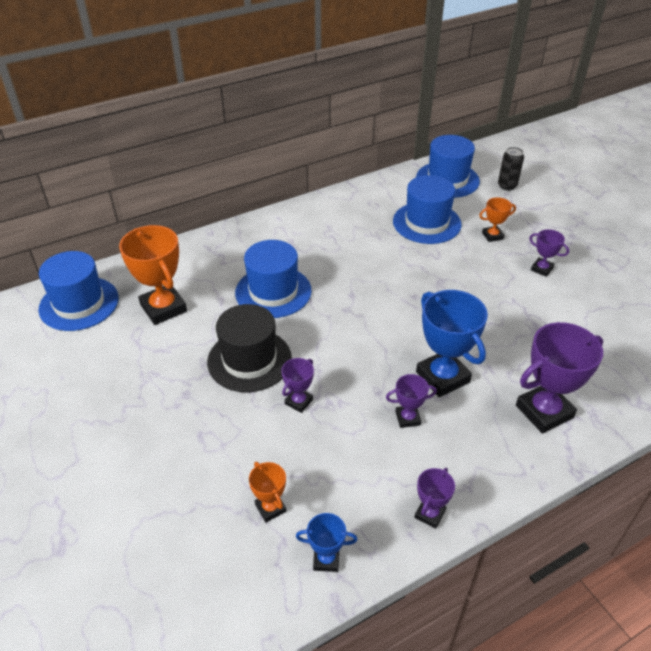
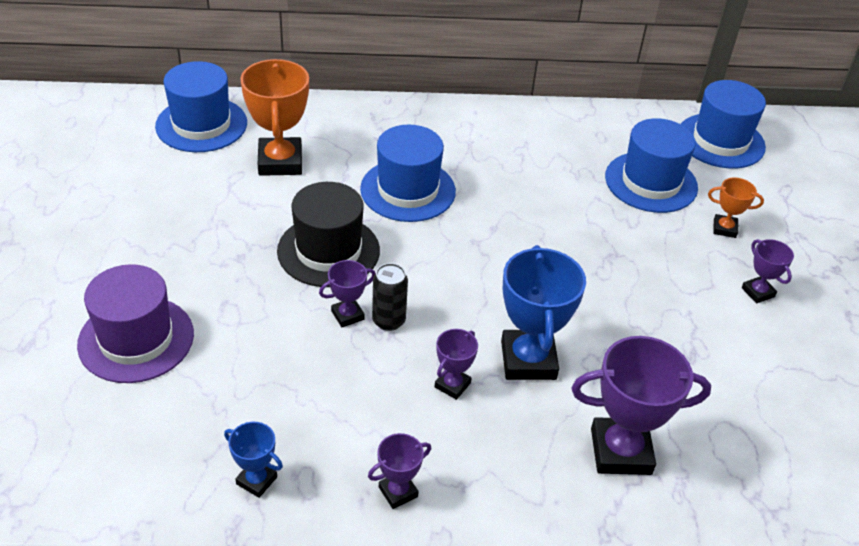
camera: 25 degrees right, 0 degrees up
orange trophy [249,462,286,522] -> none
purple trophy [386,374,437,428] -> purple trophy turned 75 degrees counterclockwise [435,329,478,400]
black can [498,147,524,191] -> black can moved to [372,263,408,331]
none -> purple hat [77,264,194,383]

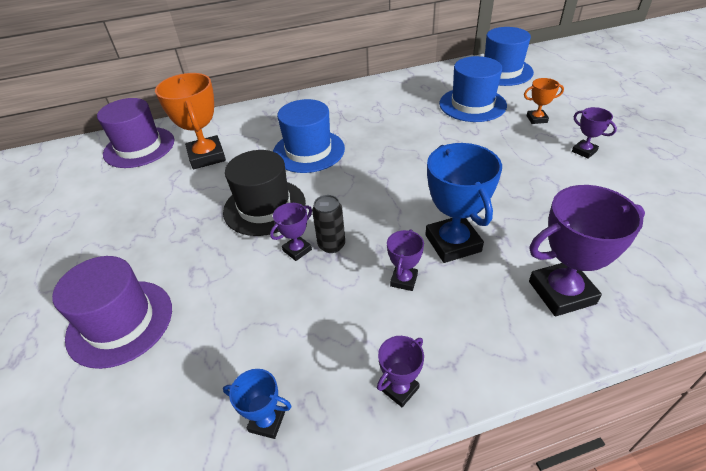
camera: 10 degrees left, 0 degrees up
blue hat [155,61,247,152] -> purple hat [97,98,174,168]

